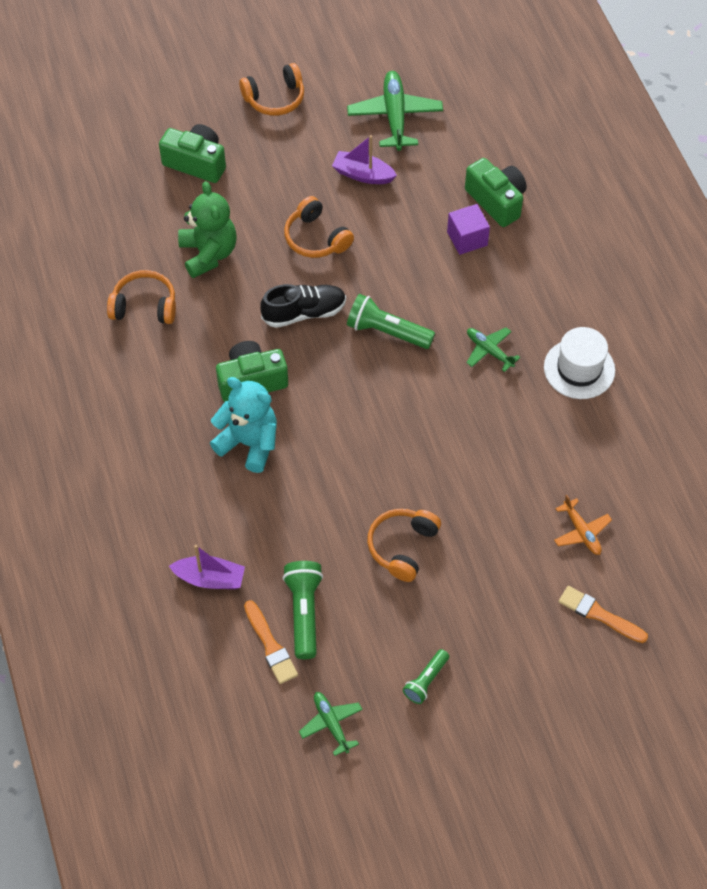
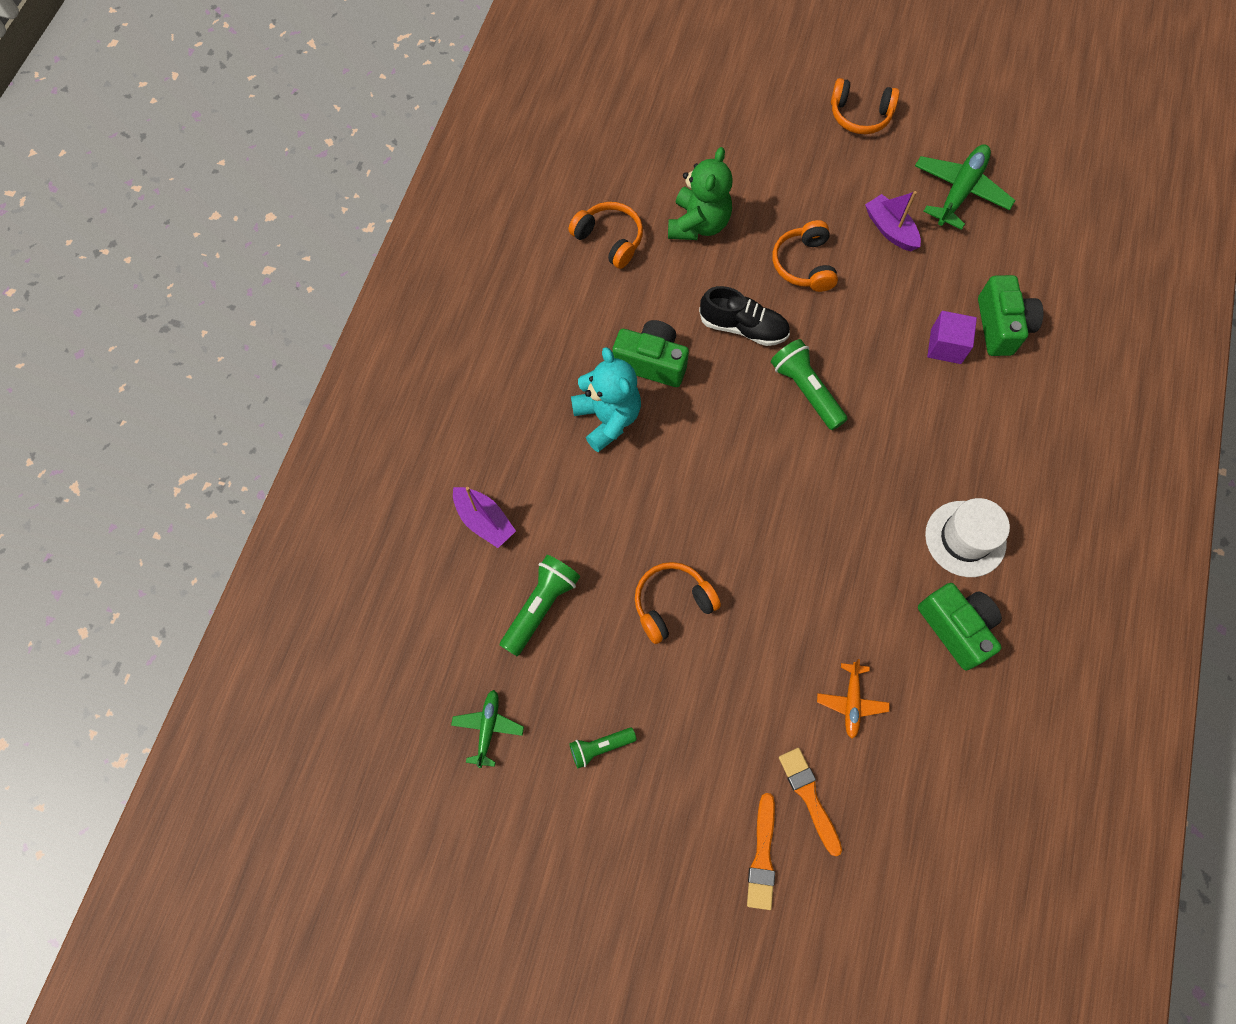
camera: 35 degrees right, 10 degrees up
green camera [159,124,226,183] -> green camera moved to [918,583,1002,670]
orange brush [244,600,298,684] -> orange brush moved to [747,793,775,910]
green plane [466,327,520,372] -> none

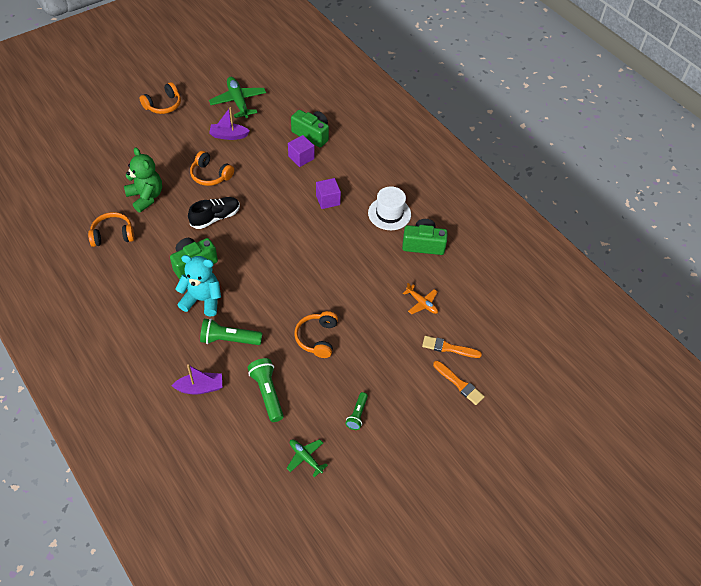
camera: 55 degrees left, 15 degrees down
green flashlight [771,339,848,430] -> green flashlight moved to [200,318,262,345]
none -> purple cube [316,178,341,209]

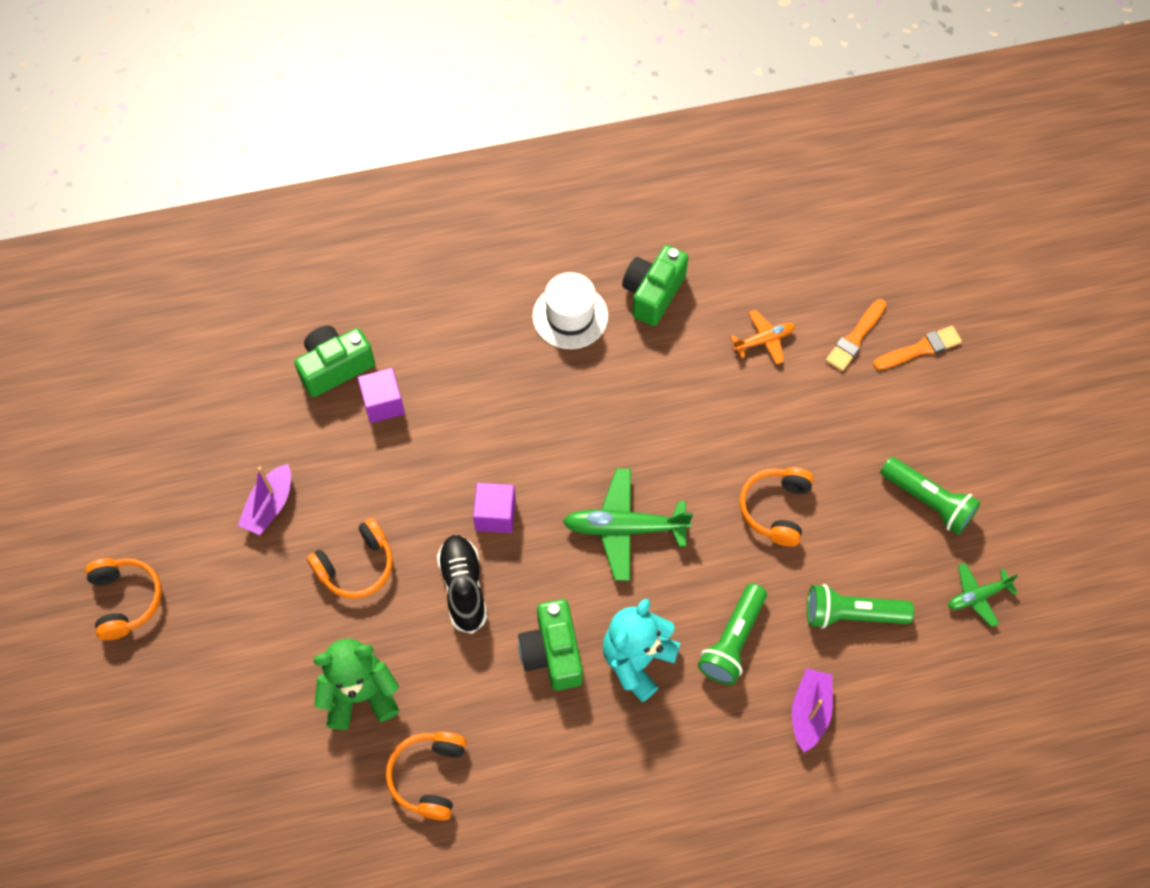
camera: 65 degrees left, 10 degrees up
green plane [209,77,266,118] -> green plane moved to [563,468,693,581]
orange headphones [294,311,338,358] -> orange headphones turned 75 degrees clockwise [740,467,814,547]
purple cube [316,178,341,209] -> purple cube moved to [473,483,516,533]
green flashlight [345,392,368,430] -> green flashlight [881,457,981,535], size x1.63

